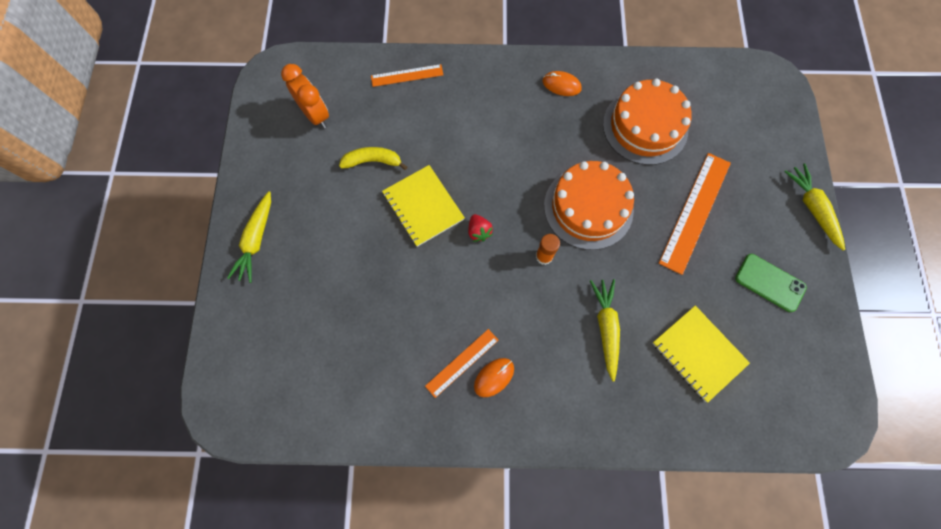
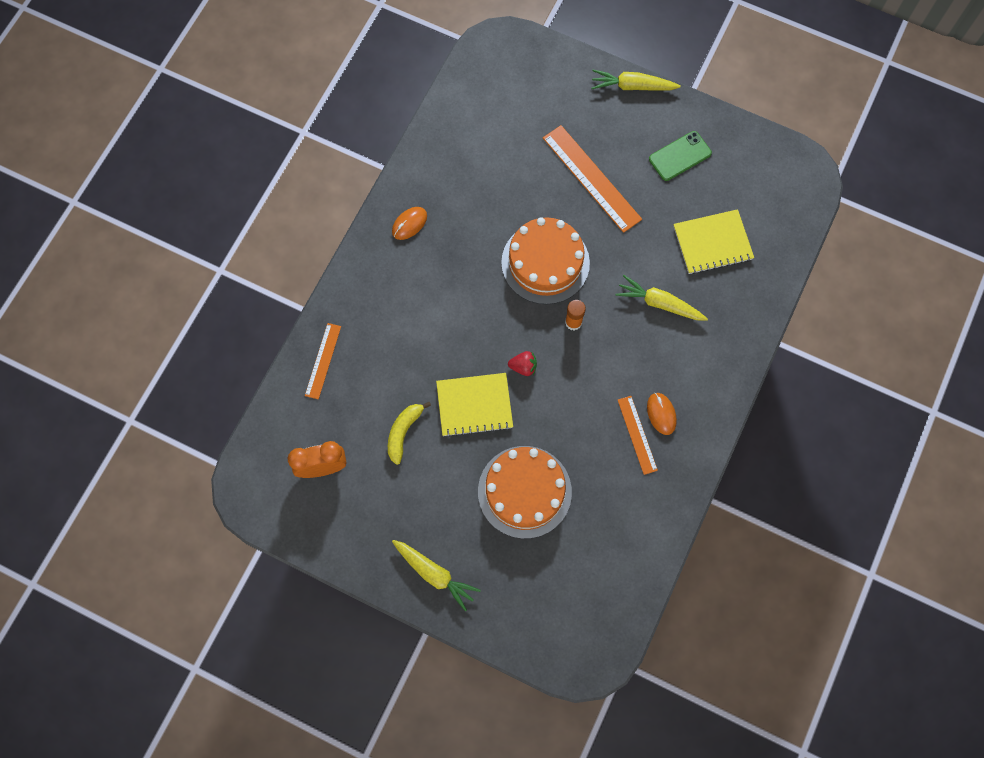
camera: 65 degrees left, 0 degrees up
orange cake [603,79,692,165] -> orange cake moved to [478,446,572,539]

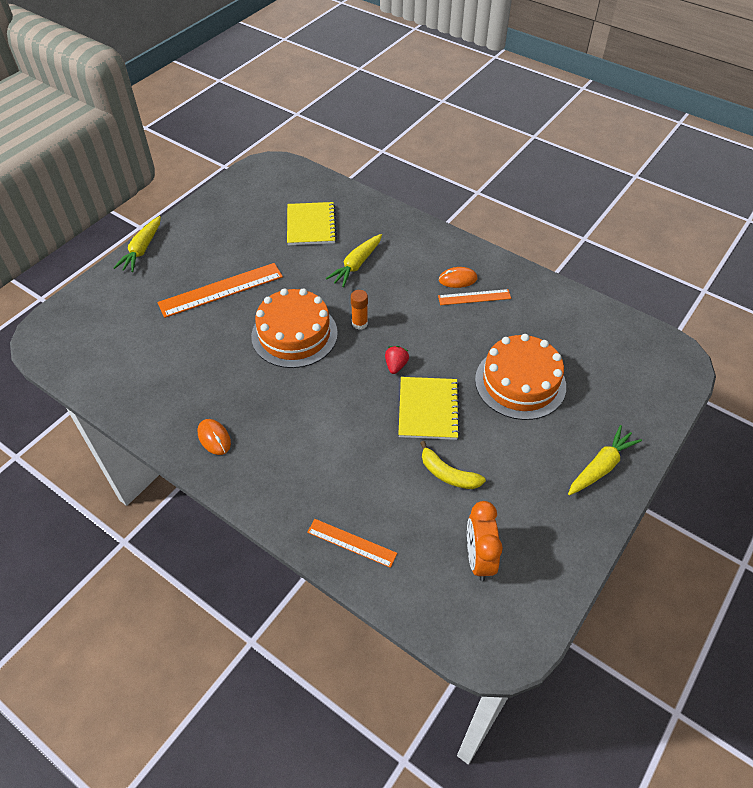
camera: 80 degrees left, 20 degrees down
green phone [649,131,712,181] -> none

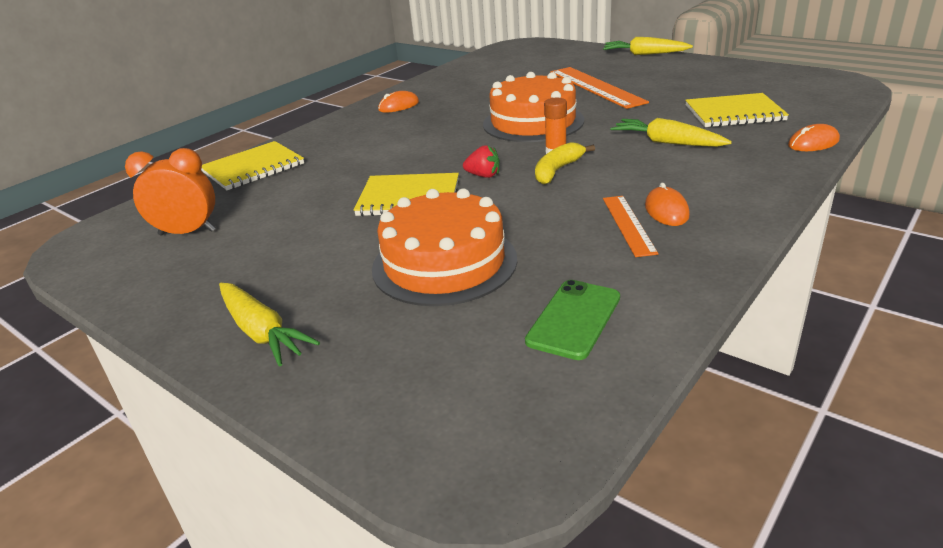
camera: 95 degrees right, 20 degrees down
orange ruler [307,519,397,568] -> yellow notebook [201,141,304,190]
yellow banana [420,441,486,489] -> yellow banana moved to [535,142,595,185]
none -> green phone [525,280,620,360]
none -> orange mouse [788,124,840,151]

